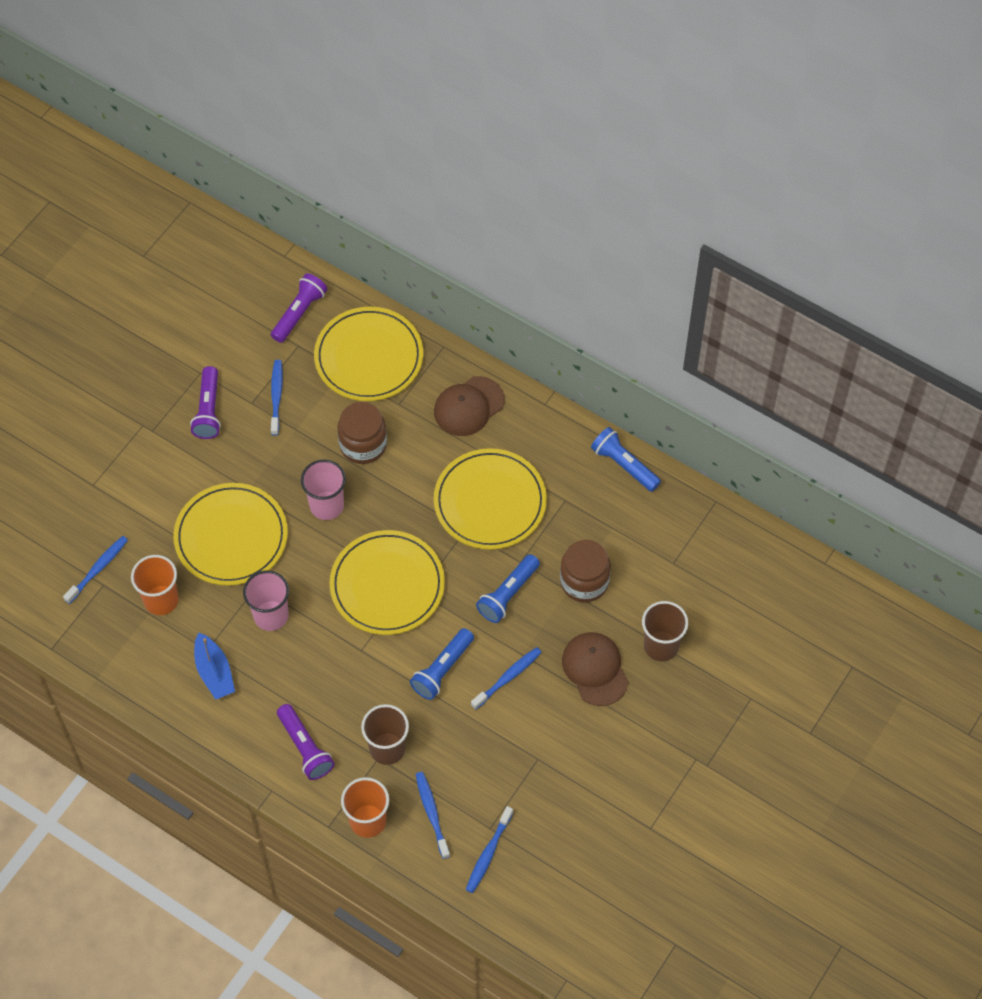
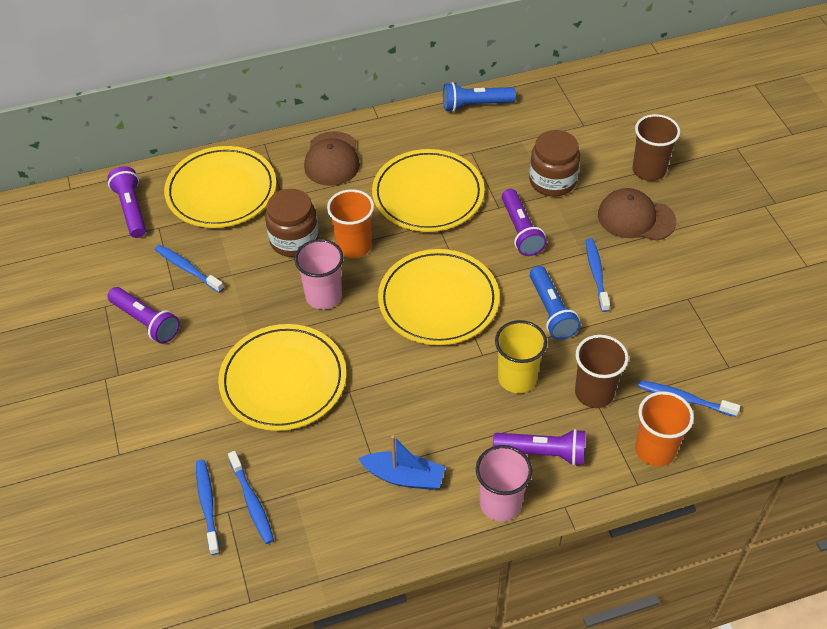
camera: 50 degrees left, 10 degrees down
orange cup [131,555,179,615] -> orange cup moved to [327,189,374,258]
pink cup [243,570,289,631] -> pink cup moved to [476,445,532,521]
blue toothbrush [466,806,513,893] -> blue toothbrush moved to [228,451,274,544]
blue flashlight [476,554,540,623] -> purple flashlight [502,189,547,256]
none -> yellow cup [495,320,547,393]

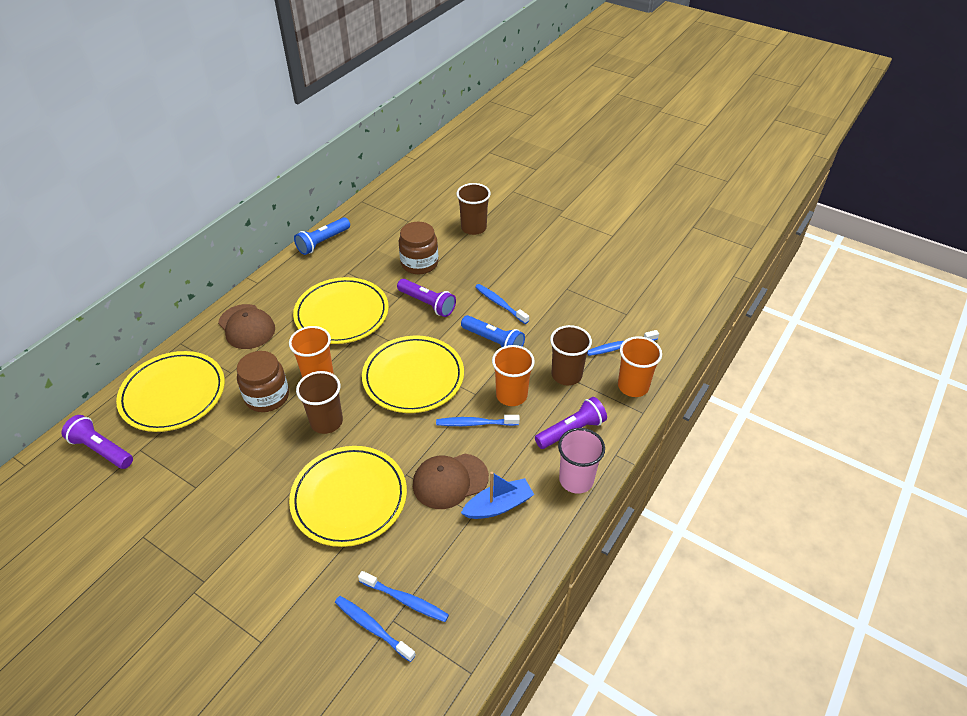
camera: 40 degrees left, 5 degrees down
purple flashlight [107,287,180,344] -> none
blue toothbrush [155,244,224,293] -> blue toothbrush moved to [436,415,520,426]
pink cup [294,239,343,310] -> brown cup [296,371,343,434]
yellow cup [495,320,547,393] -> orange cup [492,345,535,406]
brown cap [598,188,676,241] -> brown cap moved to [413,454,489,509]

